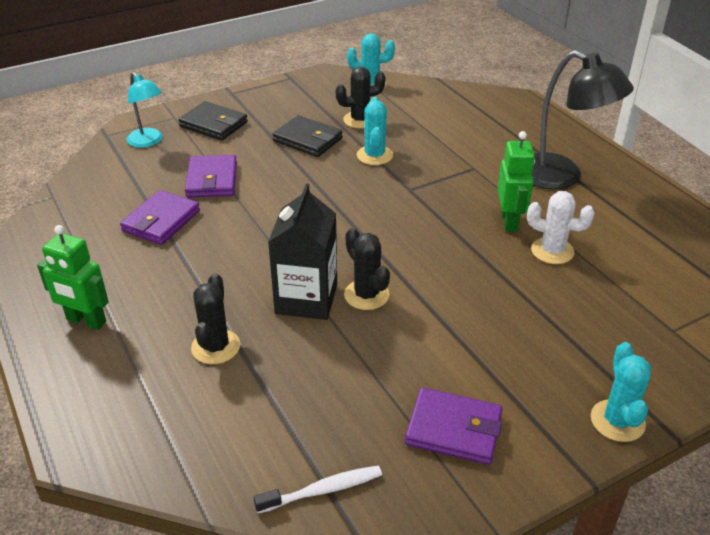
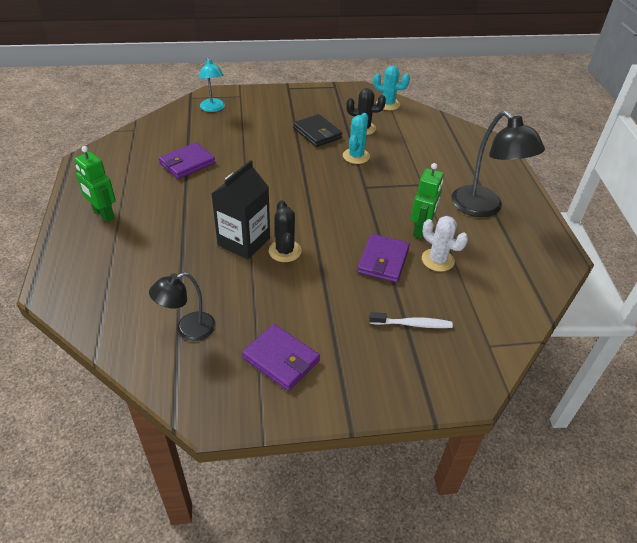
camera: 20 degrees right, 5 degrees up
black wallet [178,101,248,141] -> none
purple wallet [185,155,237,198] -> purple wallet moved to [357,234,410,283]
black cactus [191,273,240,364] -> none
white toothbrush [254,465,382,514] -> white toothbrush moved to [369,312,453,328]
turquoise cactus [591,342,651,442] -> none
none -> black lamp [149,272,215,341]

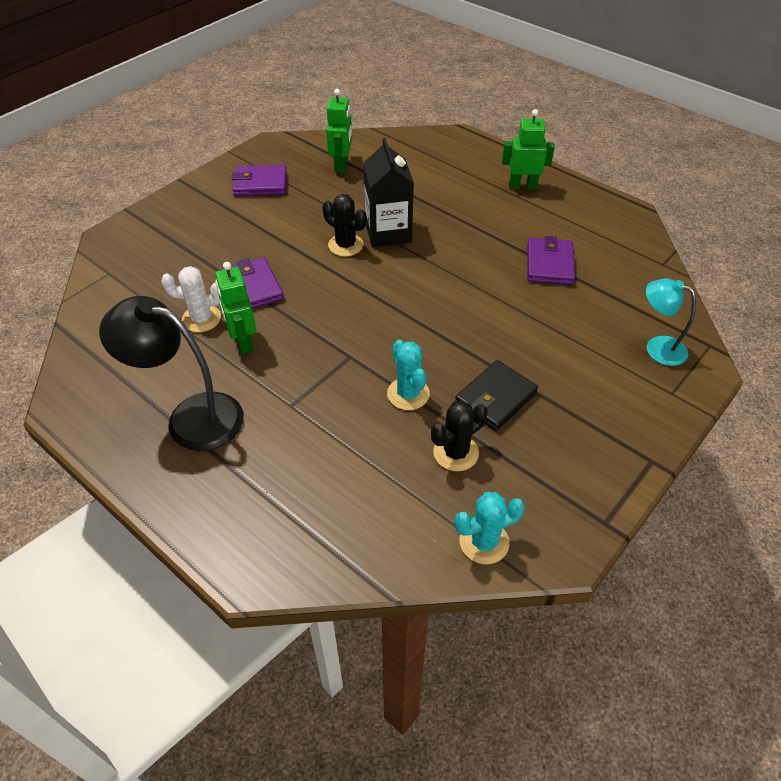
camera: 140 degrees right, 5 degrees up
black lamp [149,272,215,341] -> green robot [326,89,352,173]
black wallet [293,114,342,147] -> black wallet turned 60 degrees counterclockwise [455,360,538,431]
white toothbrush [369,312,453,328] -> none

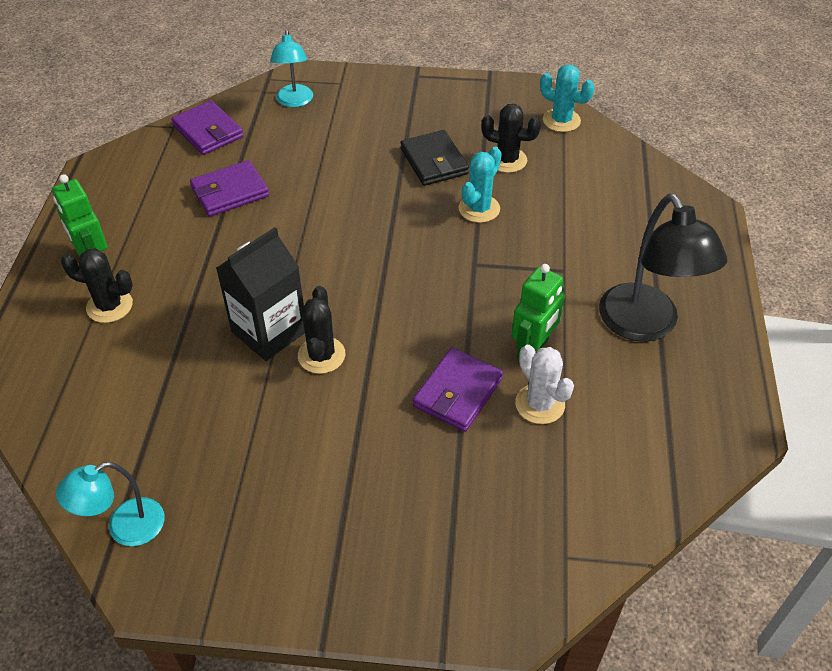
camera: 125 degrees left, 0 degrees up
purple wallet [232,165,287,196] -> purple wallet moved to [171,100,244,155]
green robot [326,89,352,173] -> none
black wallet [455,360,538,431] -> black wallet turned 60 degrees clockwise [400,130,469,186]
none -> turquoise lamp [56,462,164,546]
none -> black cactus [61,248,133,323]

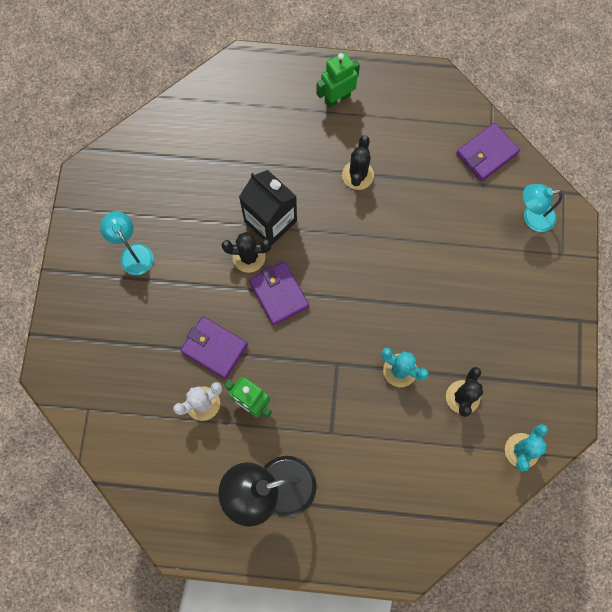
camera: 90 degrees right, 25 degrees up
turquoise lamp [56,462,164,546] -> turquoise lamp moved to [100,211,154,275]
black cactus [61,248,133,323] -> black cactus moved to [342,135,374,190]
purple wallet [190,160,269,217] -> purple wallet moved to [249,261,309,325]
black wallet [400,130,469,186] -> none

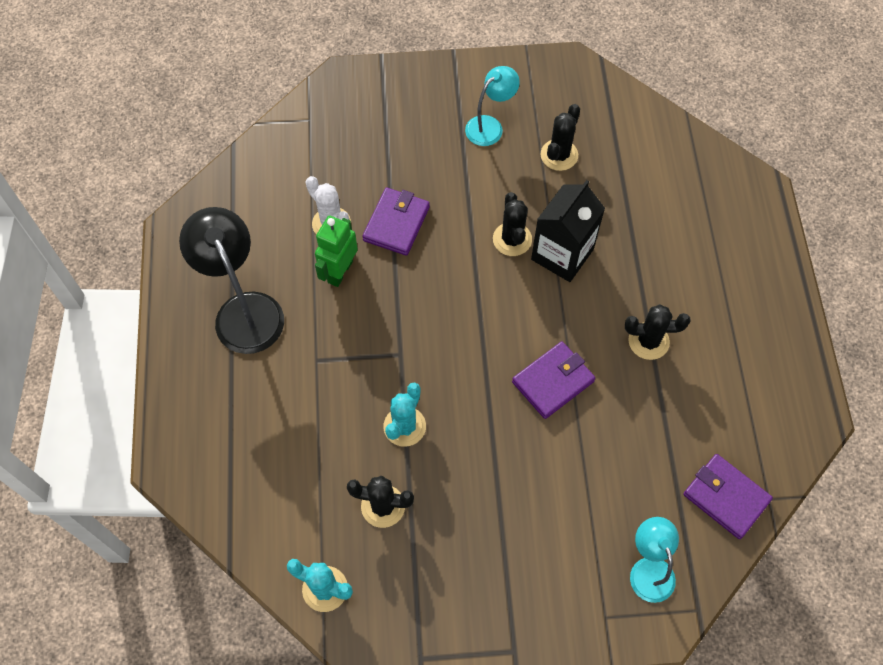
camera: 80 degrees right, 10 degrees down
purple wallet [249,261,309,325] -> purple wallet moved to [512,341,595,419]
green robot [316,52,360,108] -> none
none -> black cactus [541,104,580,171]

